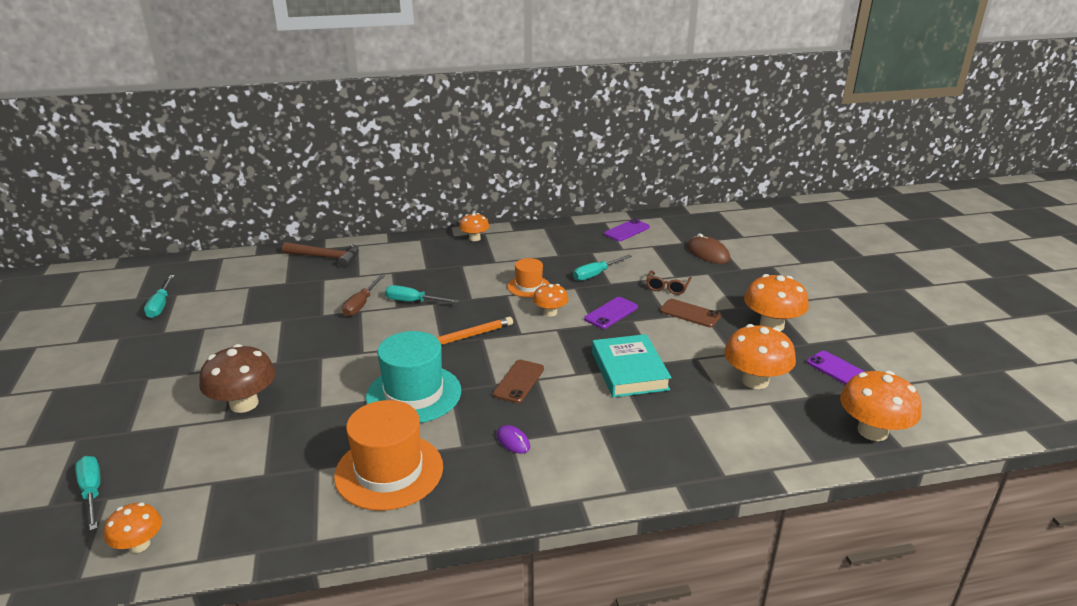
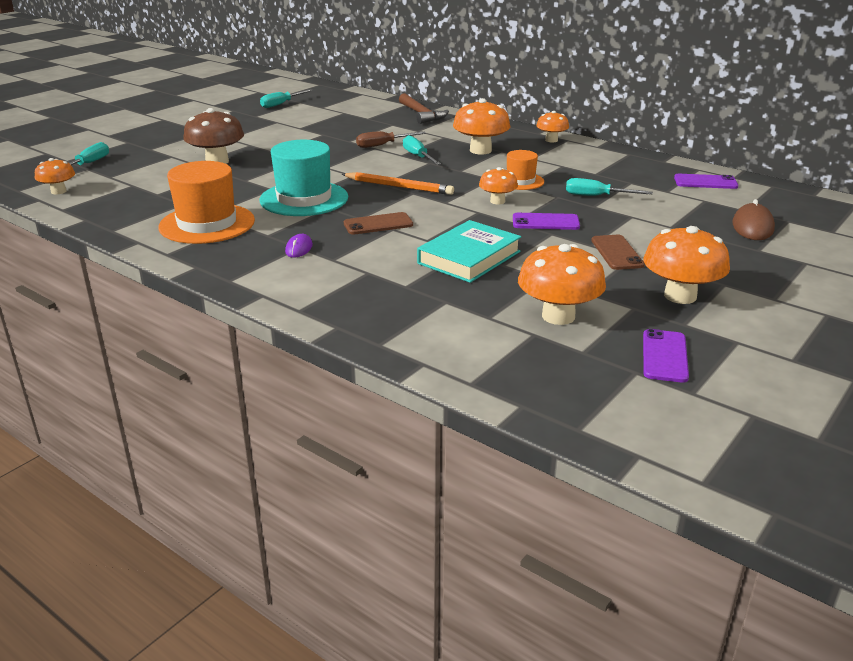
camera: 50 degrees right, 0 degrees up
brown glasses [646,270,692,295] -> none
orange mushroom [840,371,921,441] -> orange mushroom moved to [453,98,510,155]

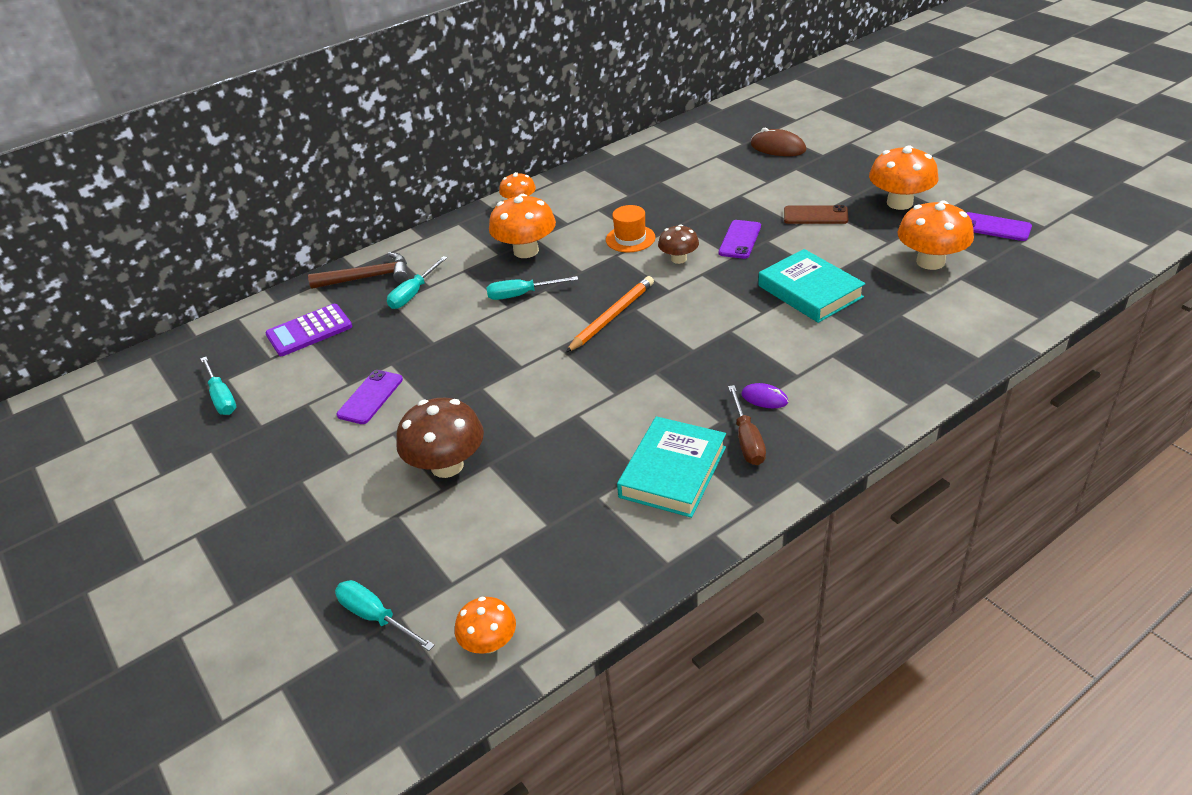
camera: 70 degrees left, 10 degrees up
orange hat [158,161,255,244] -> turquoise book [617,416,726,518]
turquoise hat [259,140,348,216] -> none
brown phone [344,212,413,235] -> none
brown screwdriver [356,131,426,148] -> brown screwdriver moved to [728,385,766,465]
orange mushroom [479,167,518,204] -> brown mushroom [658,224,699,264]
turquoise screwdriver [566,178,653,196] -> turquoise screwdriver moved to [387,256,447,309]
purple phone [674,174,738,189] -> purple phone moved to [337,370,403,424]
none -> purple calculator [265,304,352,356]

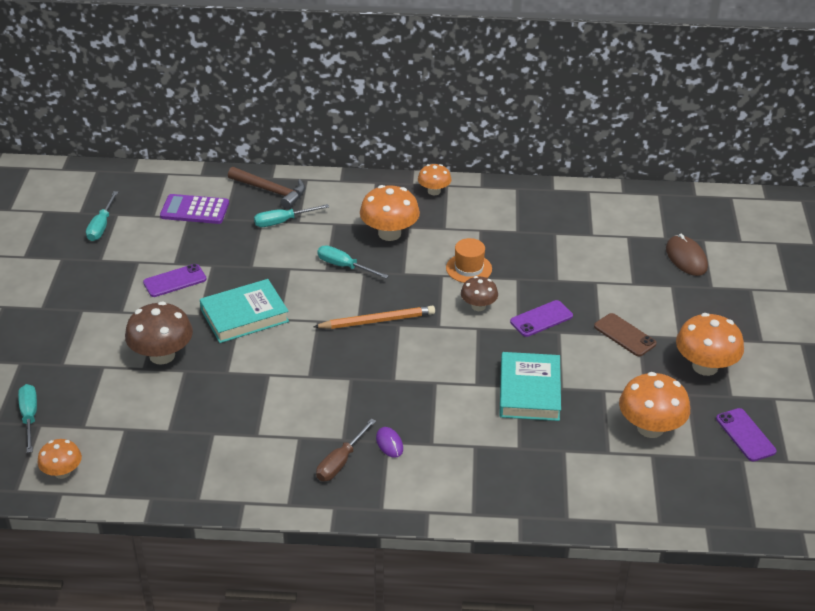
camera: 35 degrees right, 0 degrees up
turquoise book [617,416,726,518] -> turquoise book moved to [200,279,289,343]

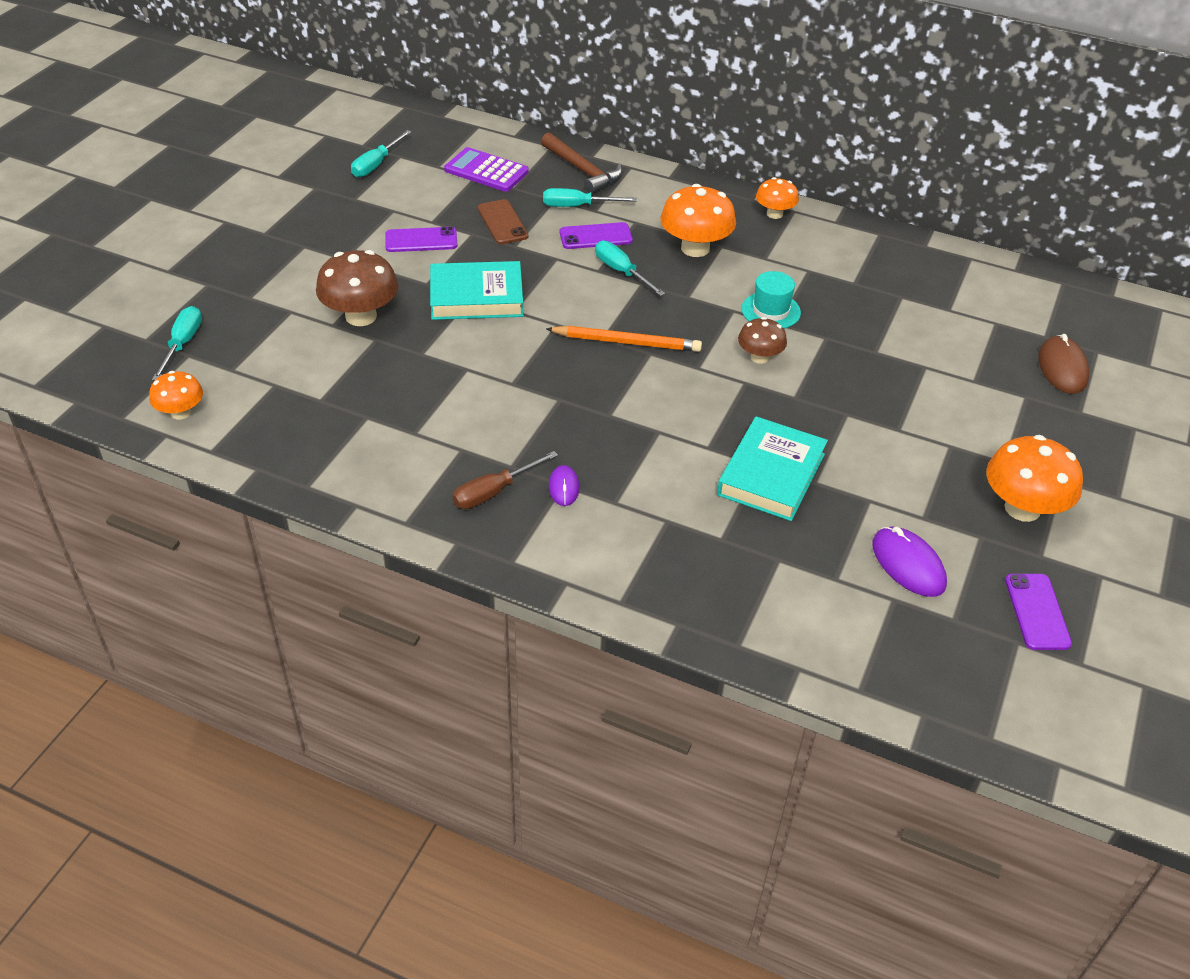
camera: 20 degrees right, 5 degrees up
orange hat [446,238,492,283] -> turquoise hat [741,271,801,329]
purple phone [510,300,573,337] -> purple phone moved to [560,222,633,249]
brown phone [594,313,657,356] -> brown phone moved to [478,199,528,244]
orange mushroom [619,372,690,438] -> purple mouse [872,526,947,597]

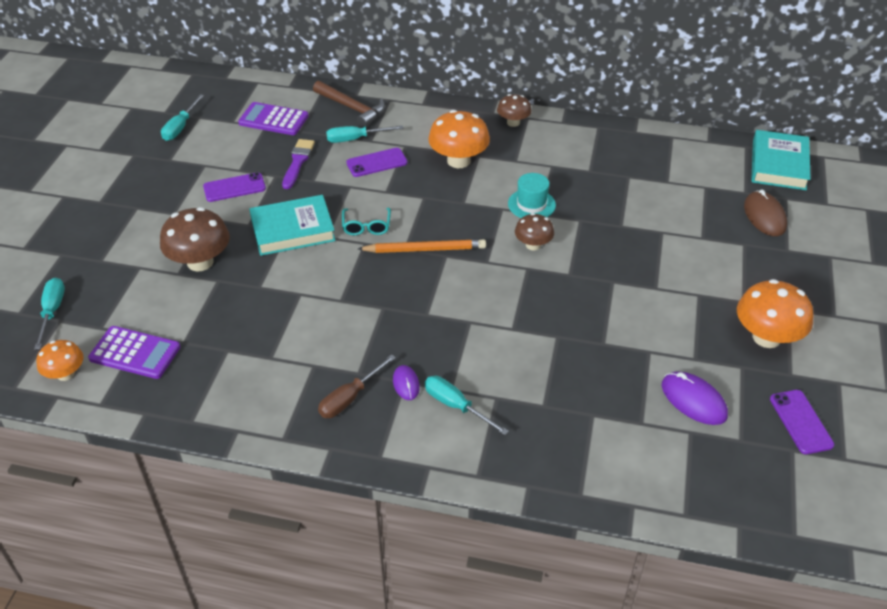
camera: 10 degrees left, 0 degrees up
brown phone [478,199,528,244] -> purple brush [282,139,315,189]
turquoise screwdriver [595,241,665,296] -> turquoise screwdriver moved to [425,376,509,435]
turquoise book [717,416,828,521] -> turquoise book moved to [751,130,811,190]
orange mushroom [756,177,799,219] -> brown mushroom [497,94,532,127]
none -> purple calculator [88,326,180,379]
none -> turquoise glasses [342,208,391,235]

